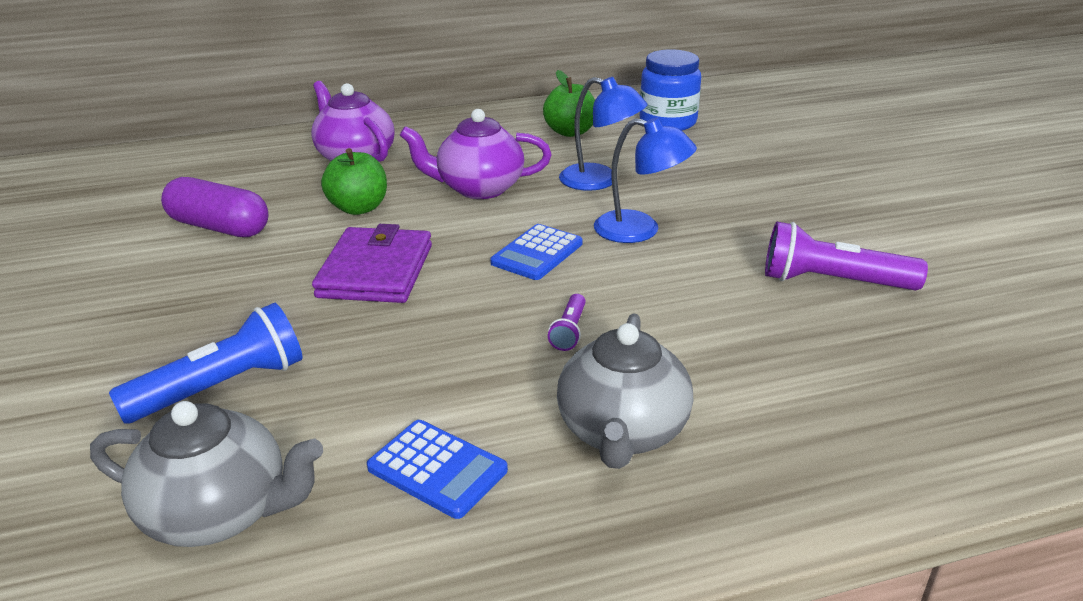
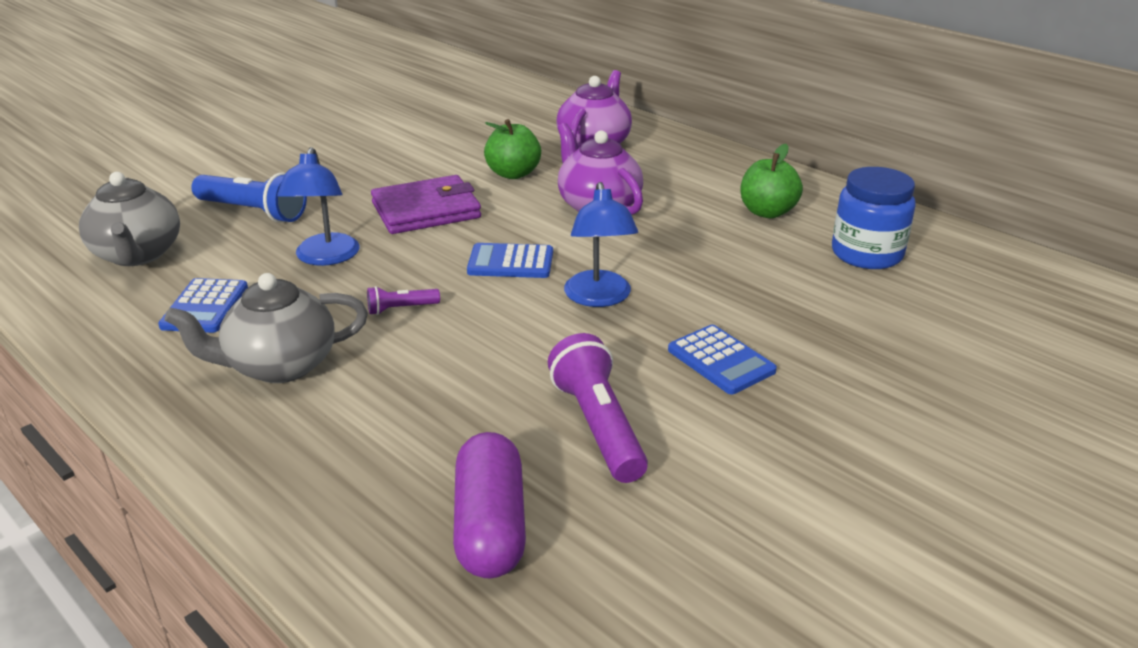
camera: 60 degrees right, 0 degrees up
purple capsule [161,177,269,237] -> purple capsule moved to [453,432,526,578]
blue lamp [559,77,648,191] -> blue lamp moved to [277,147,360,266]
none -> blue calculator [668,325,777,394]

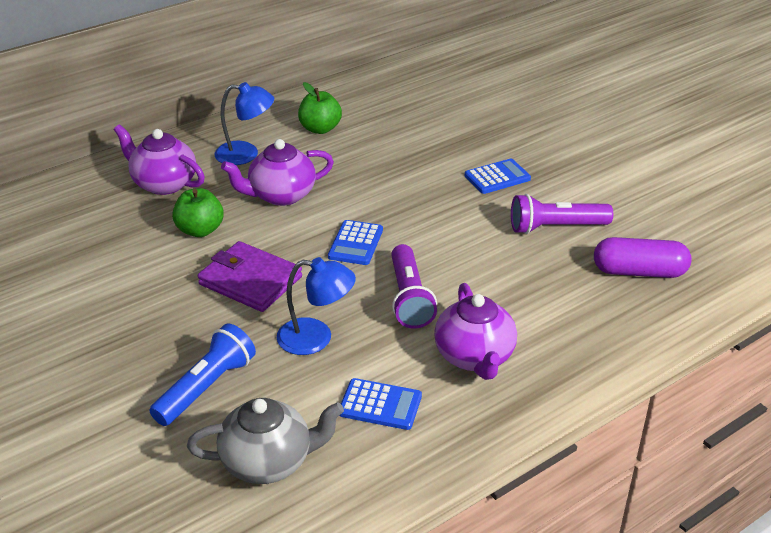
camera: 80 degrees left, 5 degrees up
grey teapot [164,273,368,383] -> purple teapot [434,283,517,380]
purple flashlight [367,286,440,315] -> purple flashlight [391,244,437,329], size x2.01
purple wallet [371,175,481,234] -> purple wallet turned 45 degrees counterclockwise [198,241,302,312]
blue lamp [564,182,638,307] -> blue lamp moved to [215,82,274,165]
blue jar [832,167,916,269] -> none

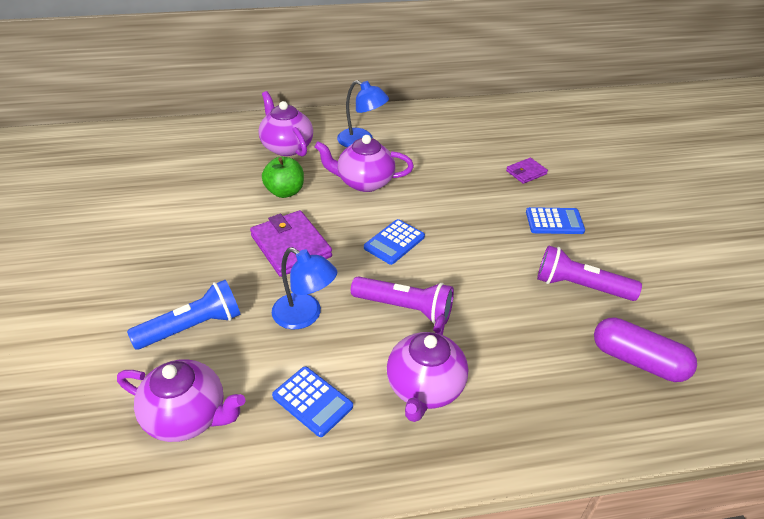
camera: 25 degrees right, 5 degrees up
grey teapot [187,398,344,484] -> purple teapot [117,359,245,442]
green apple [298,82,342,134] -> none
purple flashlight [391,244,437,329] -> purple flashlight turned 90 degrees counterclockwise [351,276,454,324]
none -> purple wallet [506,158,548,184]

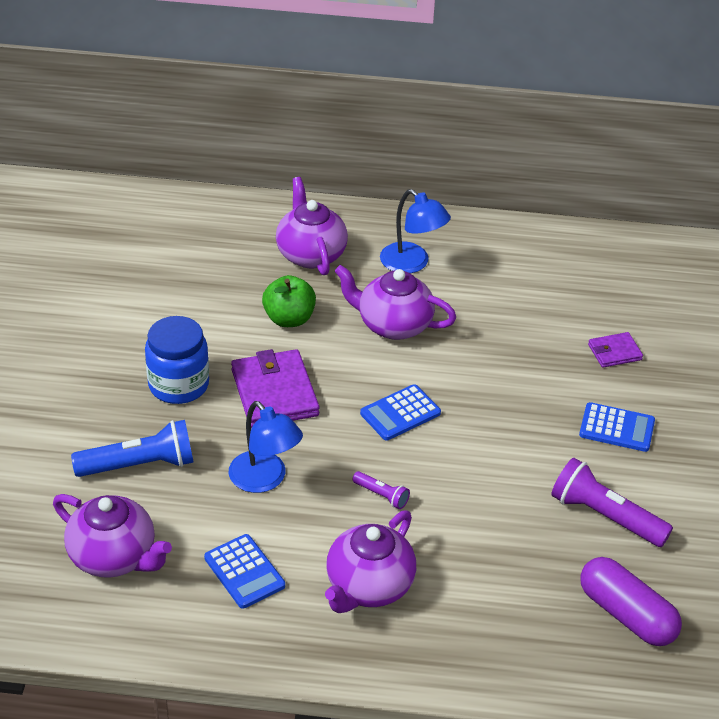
camera: 15 degrees right, 0 degrees up
purple flashlight [351,276,454,324] -> purple flashlight [352,471,410,509], size x0.50
none -> blue jar [145,316,209,404]

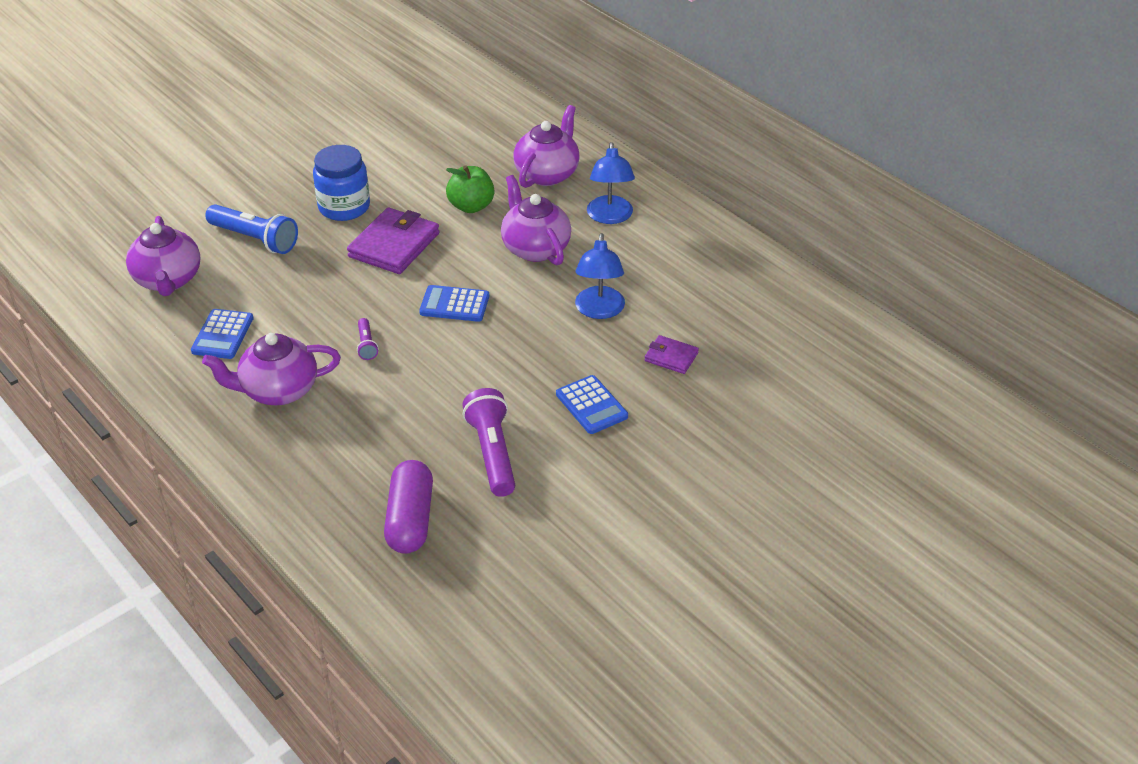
camera: 45 degrees right, 0 degrees up
blue lamp [229,401,303,493] -> blue lamp moved to [575,233,625,319]

